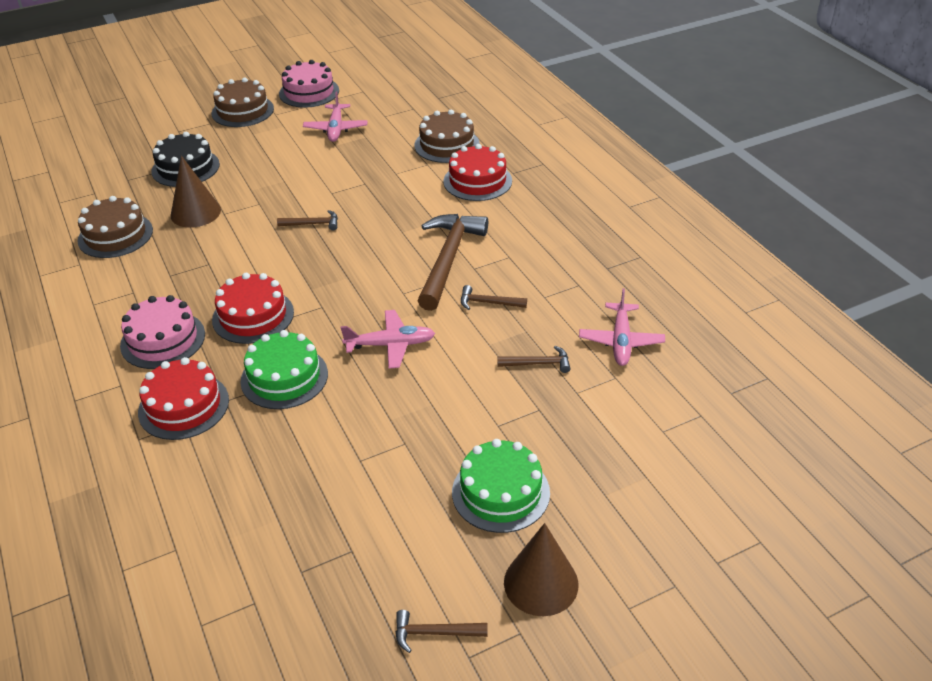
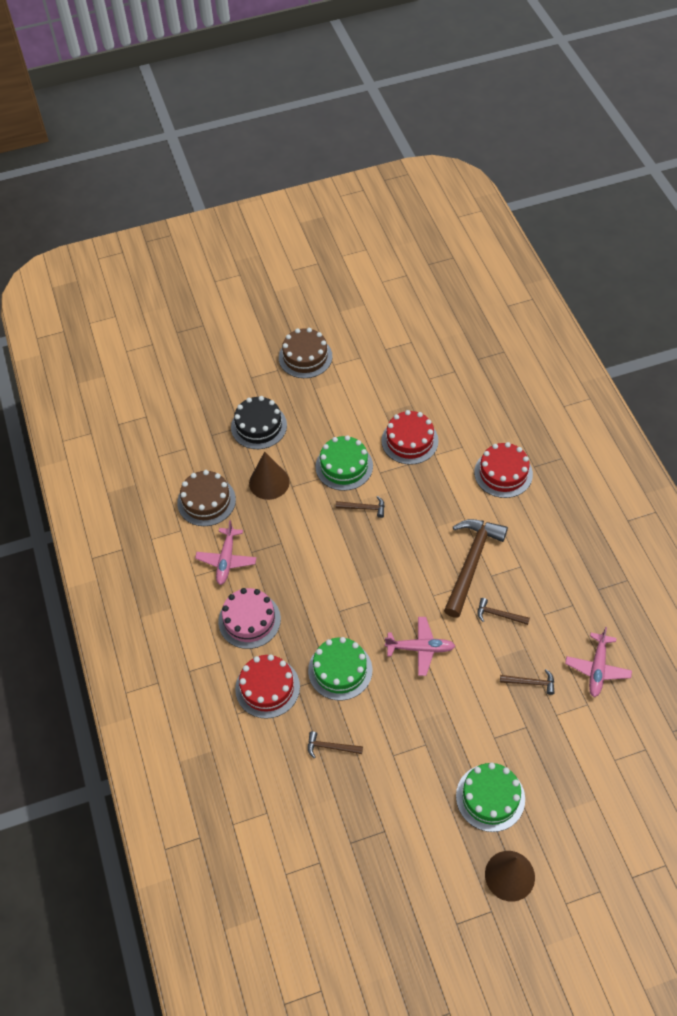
camera: 10 degrees right, 15 degrees up
red cake [212,273,294,344] -> red cake moved to [381,410,439,465]
pink cake [279,60,339,108] -> none
pink plane [303,91,368,142] -> pink plane moved to [195,520,256,585]
brown hammer [396,610,488,653] -> brown hammer moved to [308,731,363,758]
brown cake [414,110,480,163] -> none
none -> green cake [315,435,373,491]

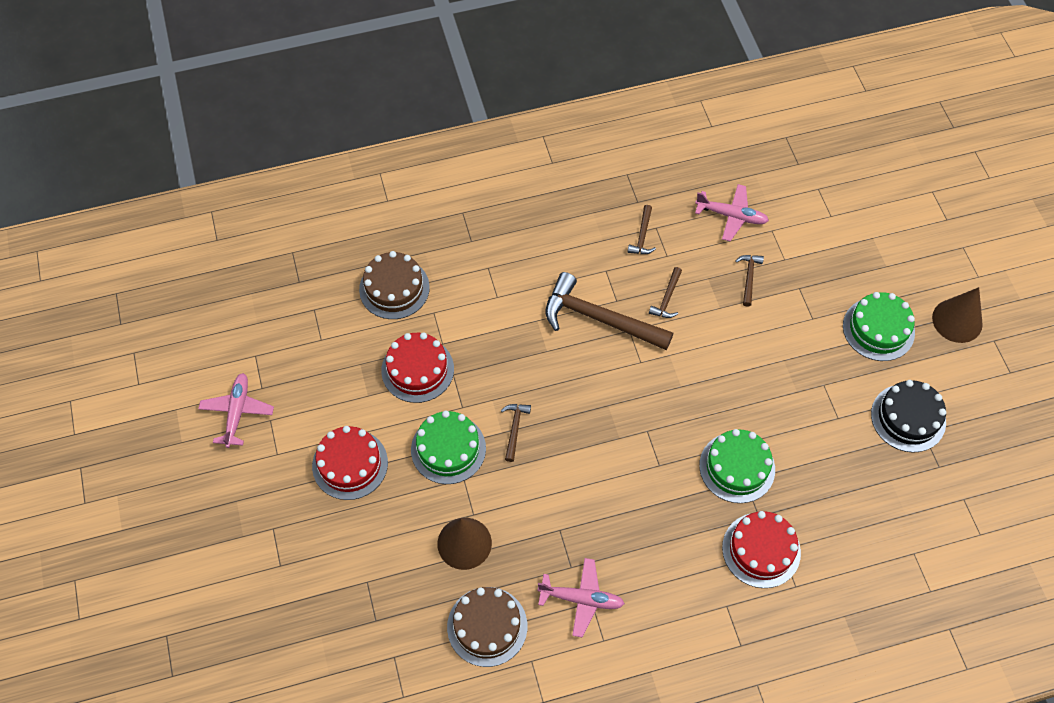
camera: 90 degrees left, 5 degrees up
pink cake [218,588,281,649] -> none
black cake [231,396,287,449] -> black cake moved to [871,380,946,452]
brown cake [279,328,333,378] -> brown cake moved to [359,251,430,319]
brown hammer [308,731,363,758] -> brown hammer moved to [627,205,656,254]
pink plane [385,617,455,676] -> pink plane moved to [198,373,274,448]
red cake [474,442,533,498] -> red cake moved to [312,426,388,500]

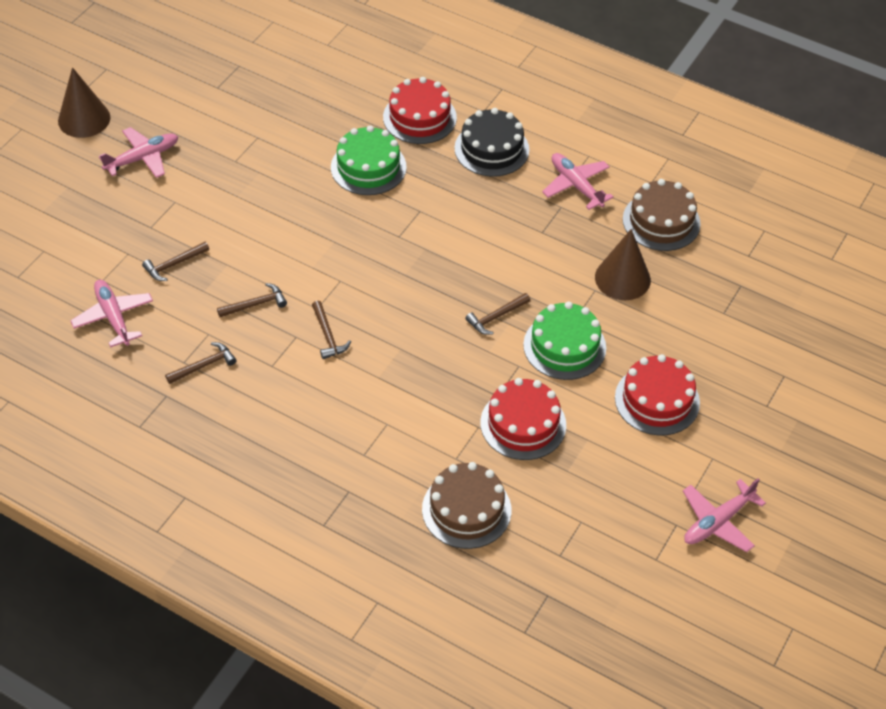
camera: 135 degrees left, 10 degrees down
brown hammer [546,272,673,350] -> brown hammer [312,301,351,359], size x0.46
green cake [843,292,915,361] -> pink plane [99,127,178,178]
black cake [871,380,946,452] -> black cake moved to [454,108,529,177]

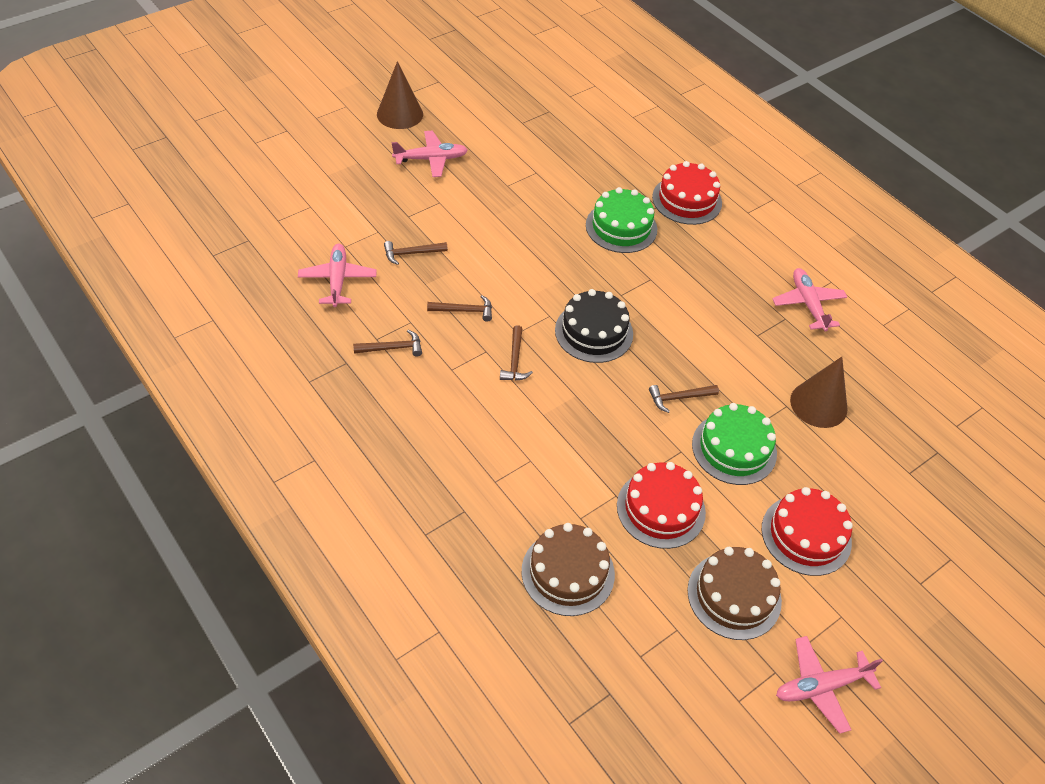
camera: 20 degrees right, 0 degrees up
black cake [454,108,529,177] -> black cake moved to [555,289,633,363]
brown cake [623,179,701,251] -> brown cake moved to [687,547,782,640]

